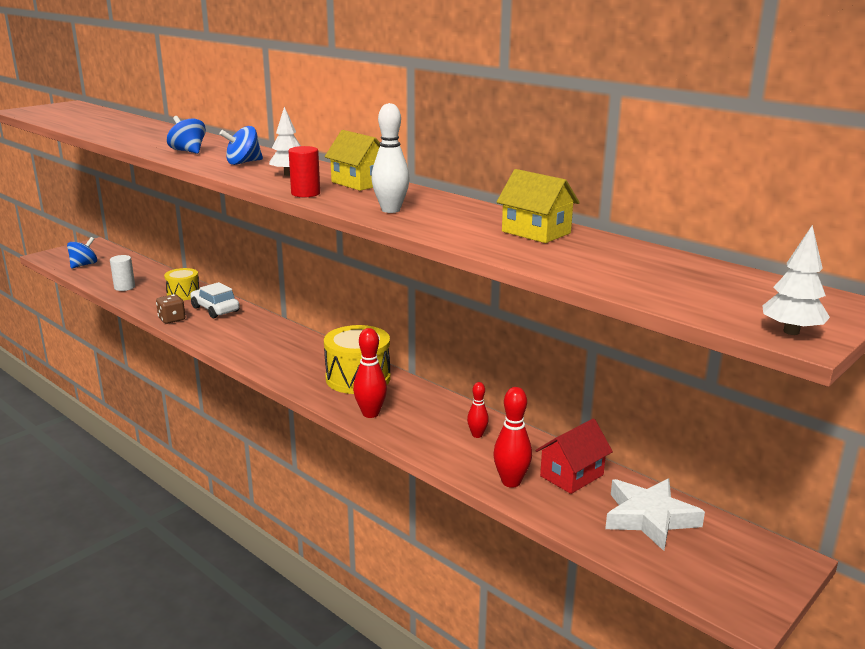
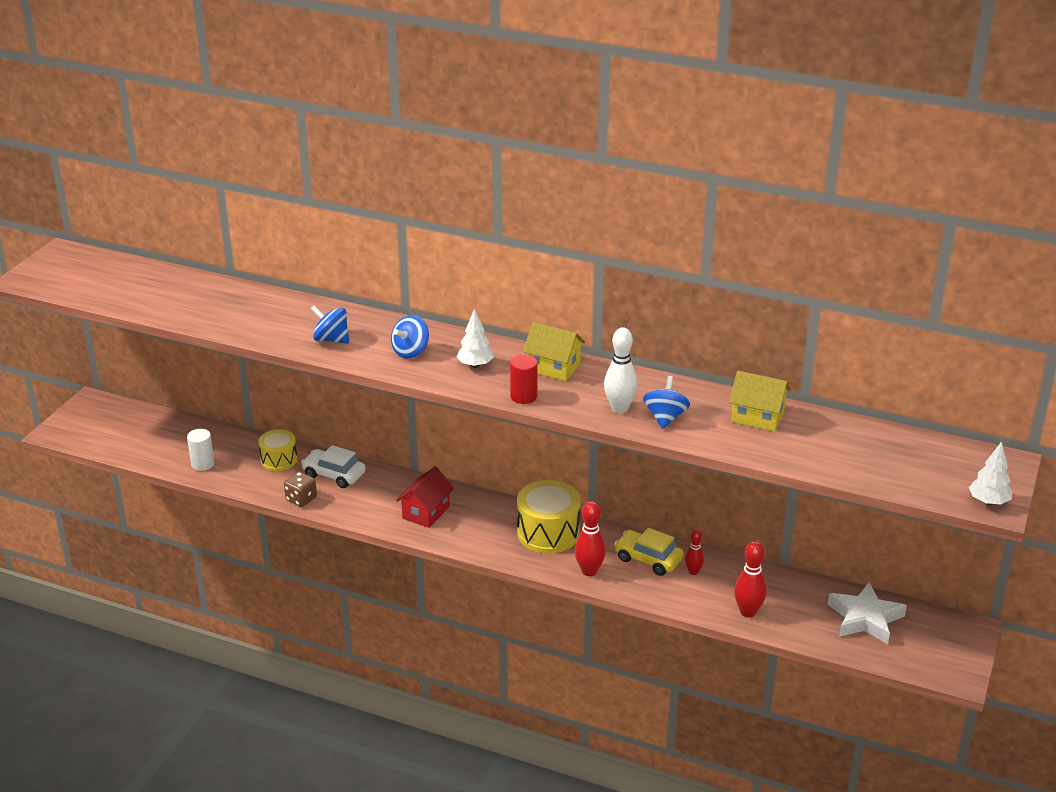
camera: 20 degrees left, 10 degrees up
blue spinning top [67,237,97,269] -> blue spinning top moved to [643,376,690,429]
red house [535,419,613,494] -> red house moved to [396,466,454,528]
none -> yellow car [614,528,684,576]

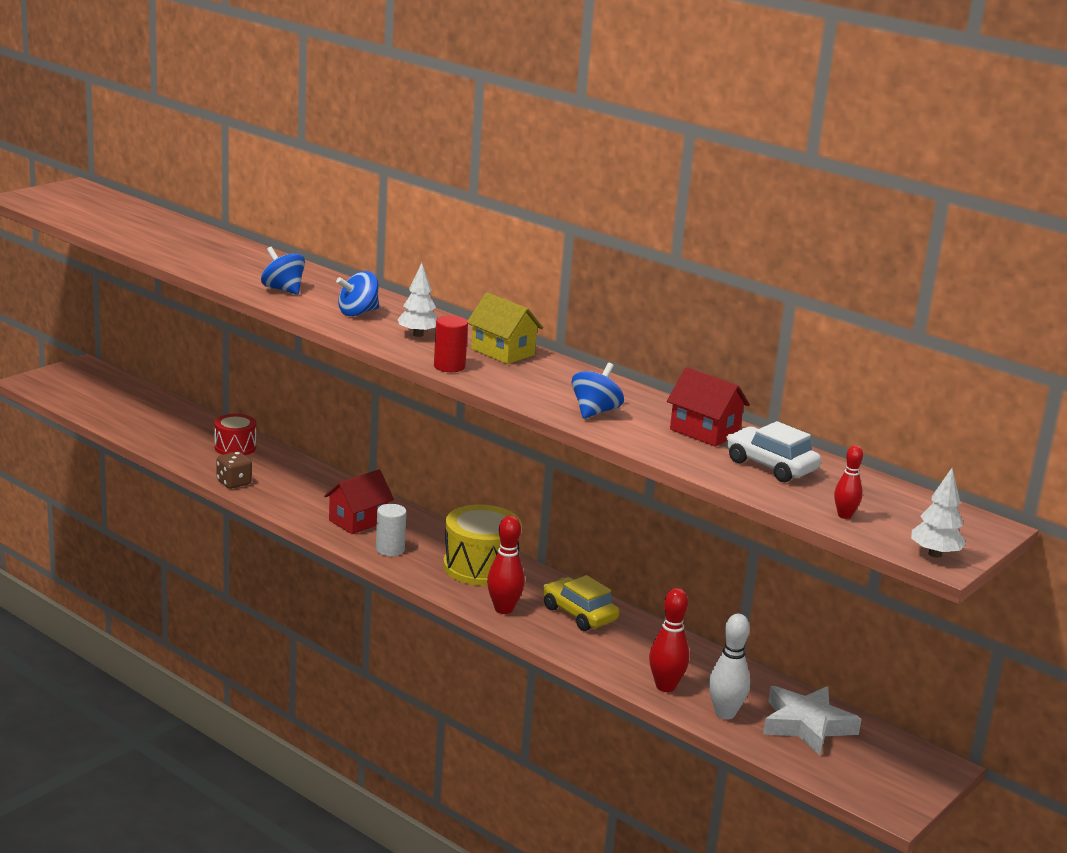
camera: 15 degrees right, 10 degrees down
white cylinder [187,429,215,471] -> white cylinder moved to [376,504,407,556]
yellow drum [258,429,297,471] -> red drum [214,414,256,455]
white car [301,445,366,488] -> white car moved to [726,421,821,482]
white bowling pin [604,327,638,413] -> white bowling pin moved to [709,614,750,720]
red bowling pin [685,530,704,575] -> red bowling pin moved to [834,445,863,519]
yellow house [729,371,791,432] -> red house [667,367,750,447]

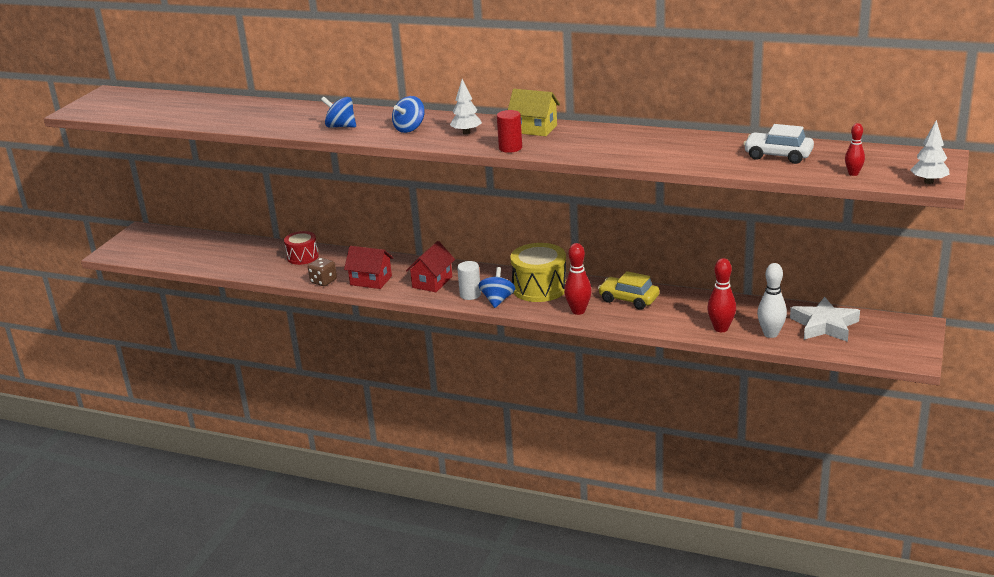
camera: 15 degrees left, 5 degrees up
blue spinning top [572,363,624,419] -> blue spinning top moved to [479,267,515,308]
red house [667,367,750,447] -> red house moved to [344,246,393,289]

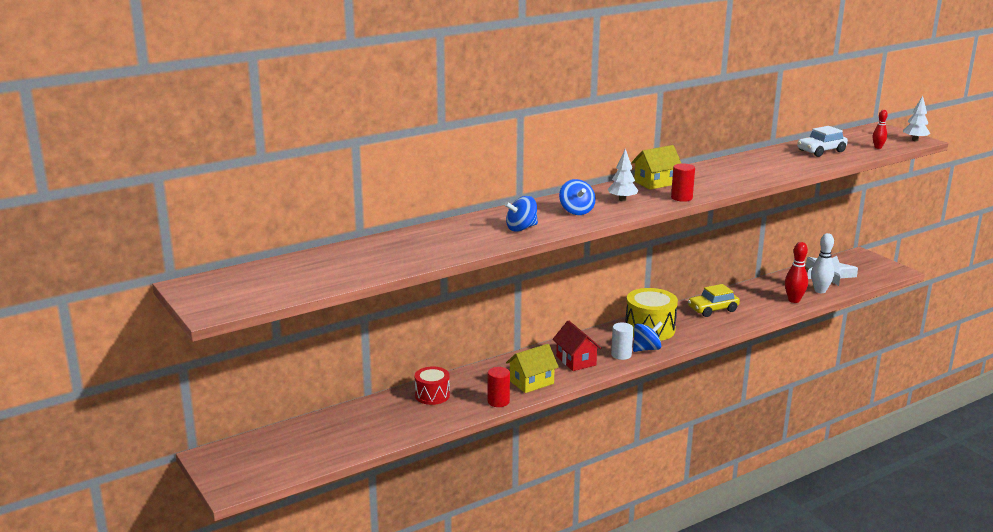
camera: 55 degrees left, 5 degrees down
brown dice [308,258,337,286] -> red cylinder [488,367,510,407]
red house [344,246,393,289] -> yellow house [506,344,559,393]
blue spinning top [479,267,515,308] -> blue spinning top turned 105 degrees clockwise [633,321,663,352]
red bowling pin [564,243,592,315] -> none

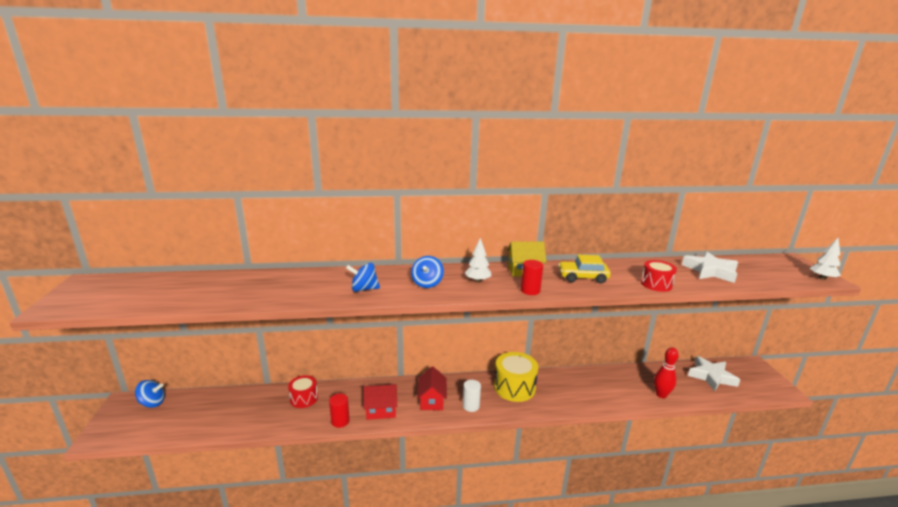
camera: 25 degrees right, 0 degrees up
yellow house [506,344,559,393] -> red house [363,384,397,420]
blue spinning top [633,321,663,352] -> blue spinning top moved to [135,380,165,408]
yellow car [688,284,740,317] -> yellow car moved to [558,255,611,284]
white car [797,126,848,157] -> white star [682,252,738,283]
white bowling pin [811,233,834,293] -> none
red bowling pin [873,110,888,149] -> none
none -> red drum [641,260,677,292]

